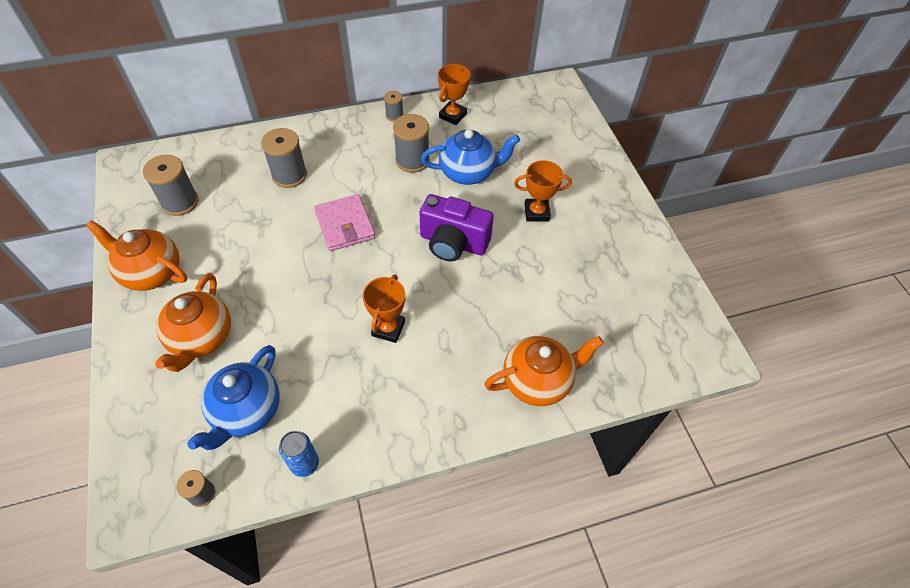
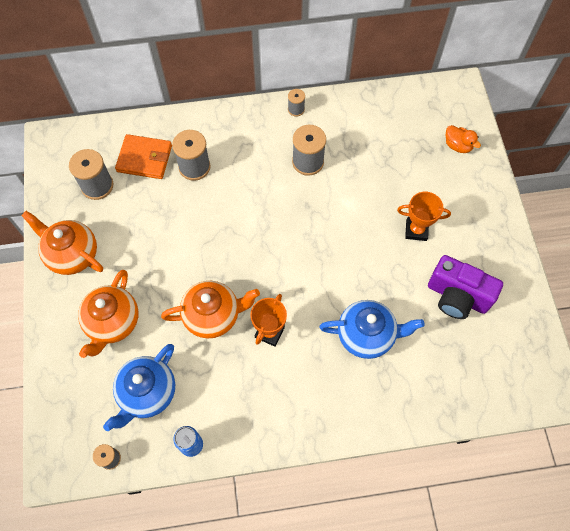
camera: 10 degrees right, 10 degrees up
pink wallet [314,194,376,251] -> none
purple camera [420,194,494,261] -> purple camera moved to [428,255,503,319]
blue teapot [421,129,520,185] -> blue teapot moved to [319,300,424,359]
orange trophy [438,64,470,125] -> none
orange teapot [484,336,604,406] -> orange teapot moved to [161,281,260,338]
none -> orange wallet [115,134,172,179]
none -> orange duck [446,125,481,153]

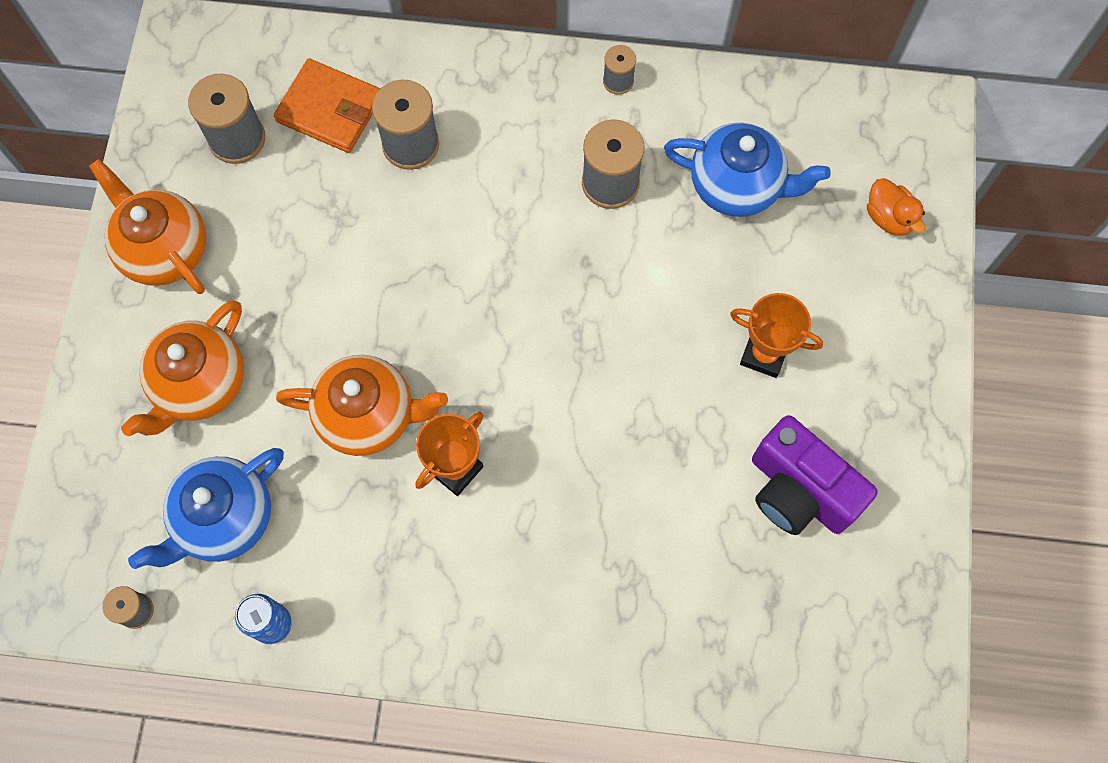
camera: 15 degrees right, 5 degrees up
blue teapot [319,300,424,359] -> blue teapot moved to [664,123,831,217]

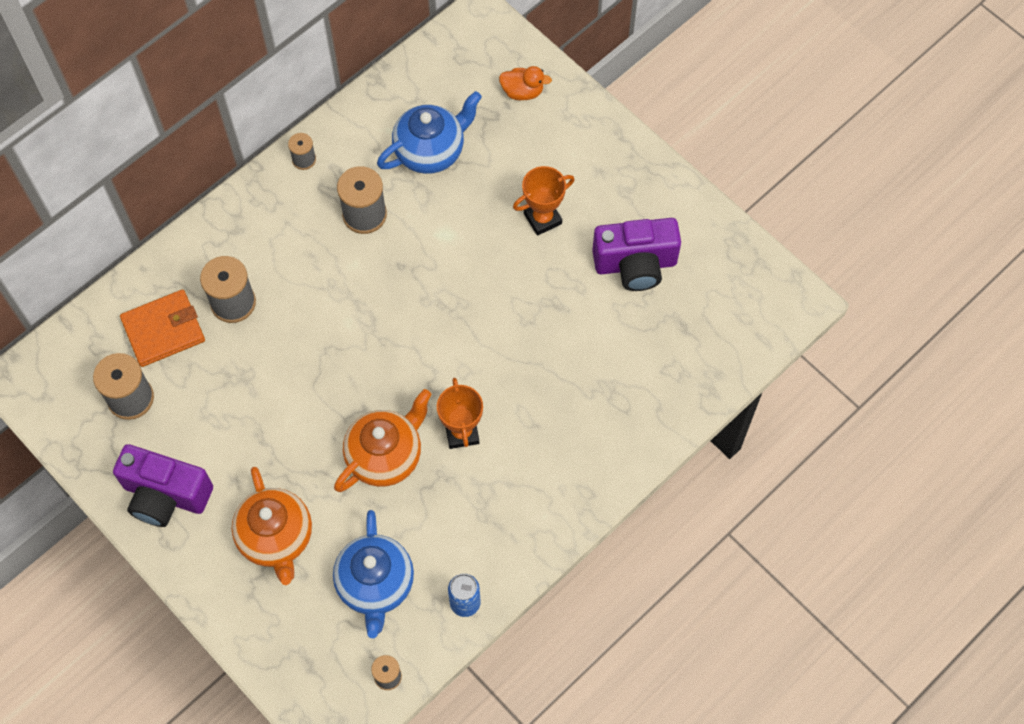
camera: 50 degrees left, 5 degrees down
orange teapot [89,159,206,294] -> purple camera [113,444,213,527]

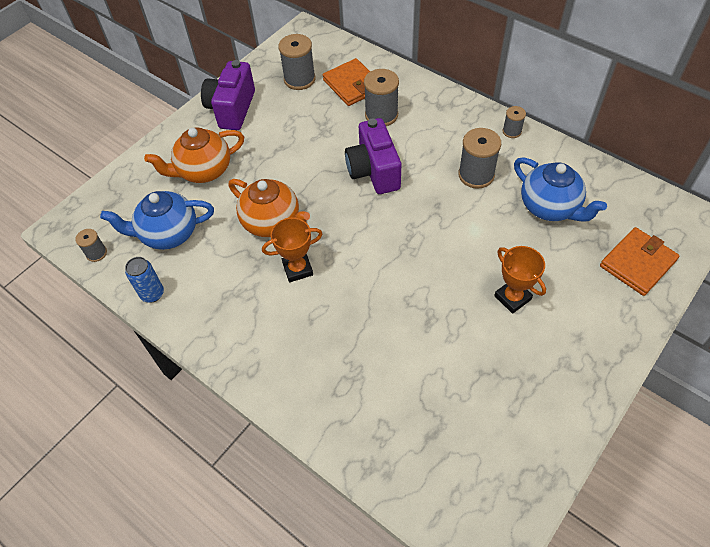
camera: 85 degrees right, 10 degrees down
orange duck [499,66,552,100] -> orange wallet [600,227,679,296]
purple camera [592,218,681,291] -> purple camera moved to [345,118,401,194]

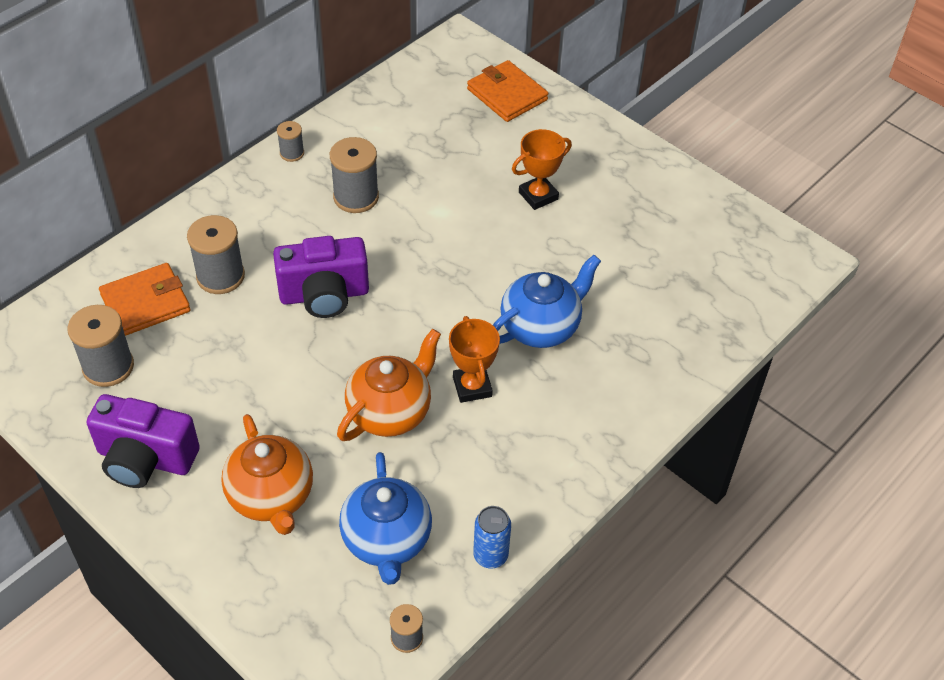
camera: 90 degrees left, 5 degrees down
blue teapot [514,157,607,222] -> blue teapot moved to [493,255,601,348]

